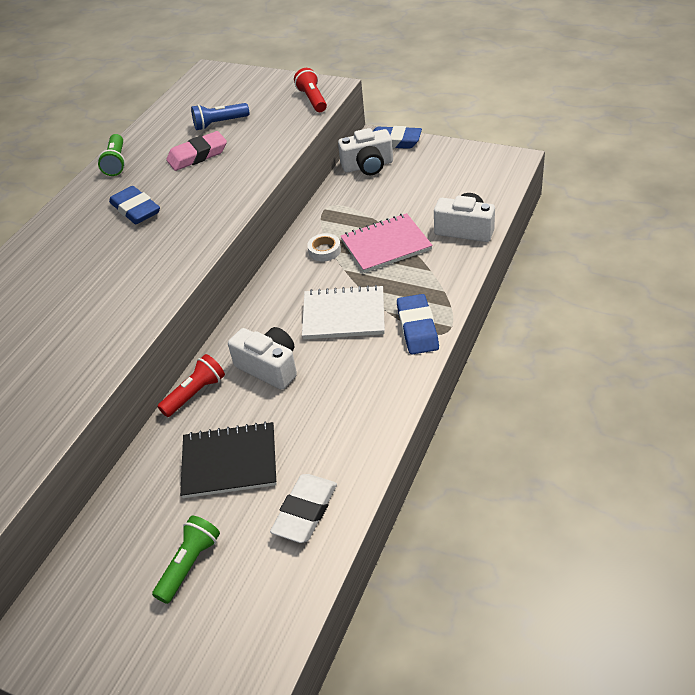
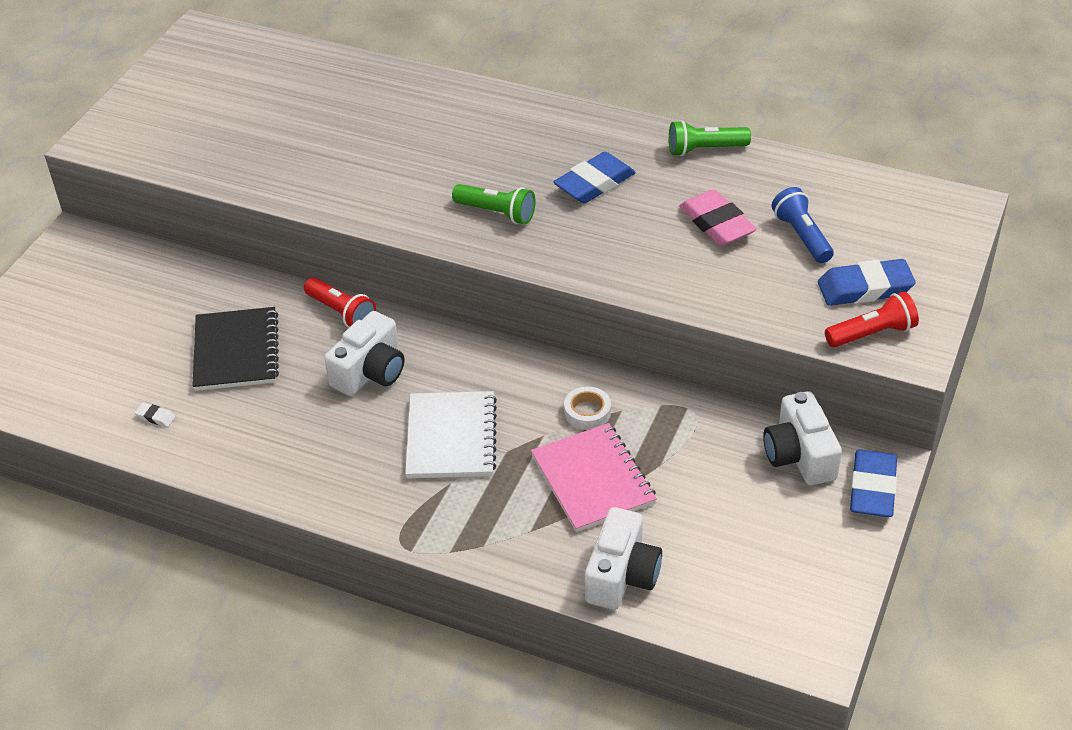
camera: 85 degrees right, 0 degrees up
green flashlight [152,516,220,604] -> green flashlight moved to [452,184,536,224]
white eraser [270,474,337,543] -> white eraser [135,403,176,427], size x0.43
blue eraser [397,294,439,355] -> blue eraser moved to [818,259,916,306]

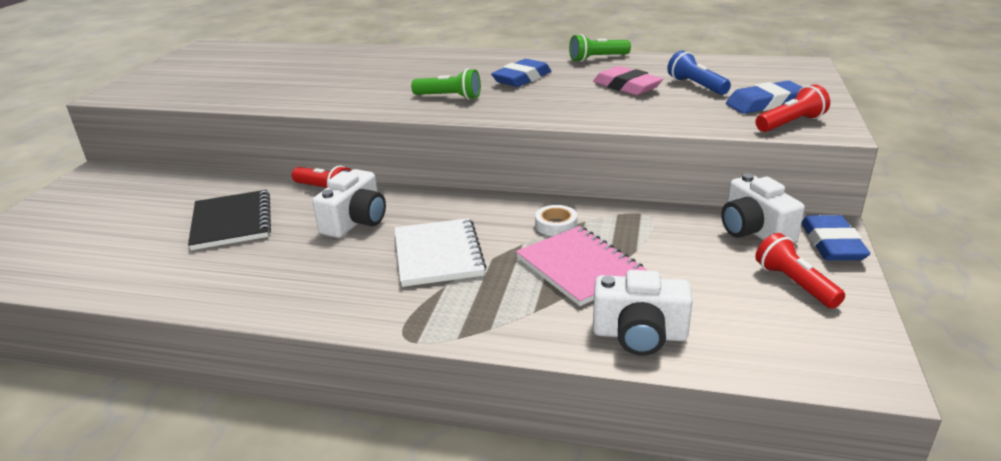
camera: 10 degrees left, 15 degrees down
white eraser [135,403,176,427] -> none
white camera [585,507,662,610] -> white camera turned 90 degrees clockwise [593,270,693,356]
none -> red flashlight [755,233,845,309]

